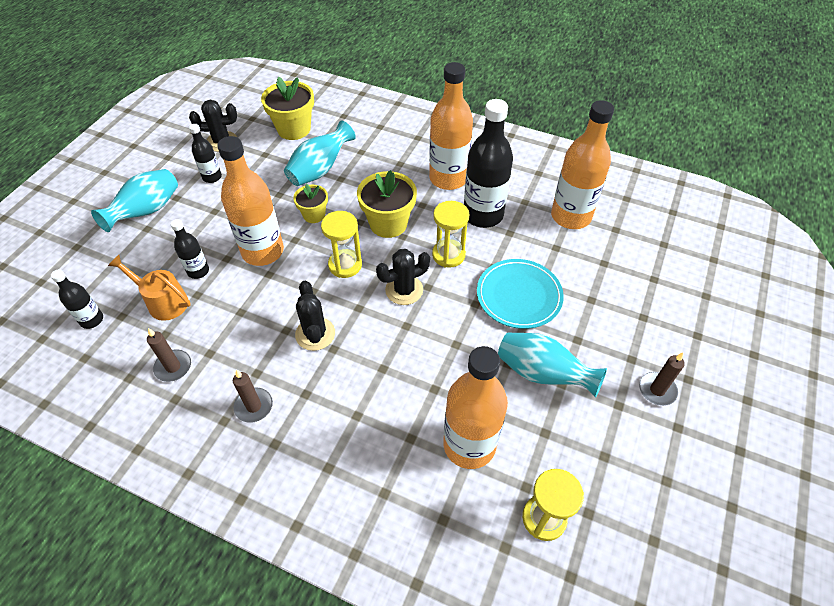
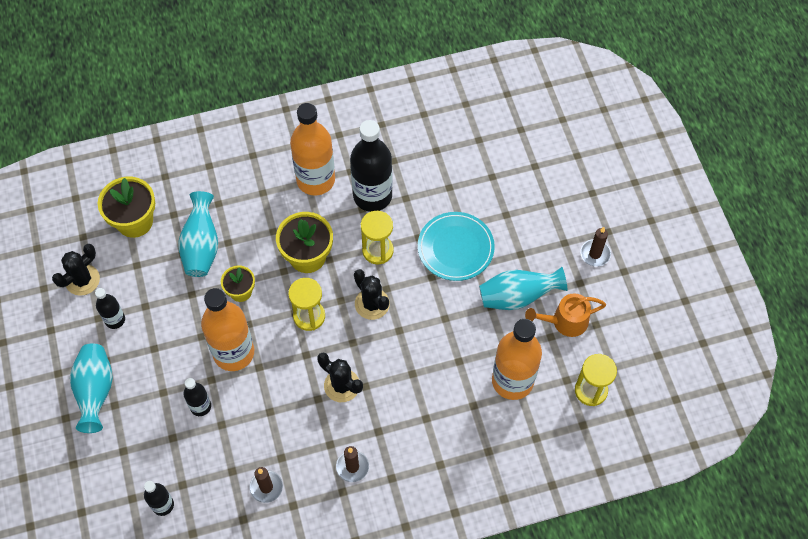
camera: 40 degrees left, 10 degrees up
orange watering can [108,255,191,321] -> orange watering can moved to [525,293,606,337]
black cactus [376,249,430,305] -> black cactus turned 60 degrees counterclockwise [354,269,390,320]
orange bottle [551,100,614,229] -> none

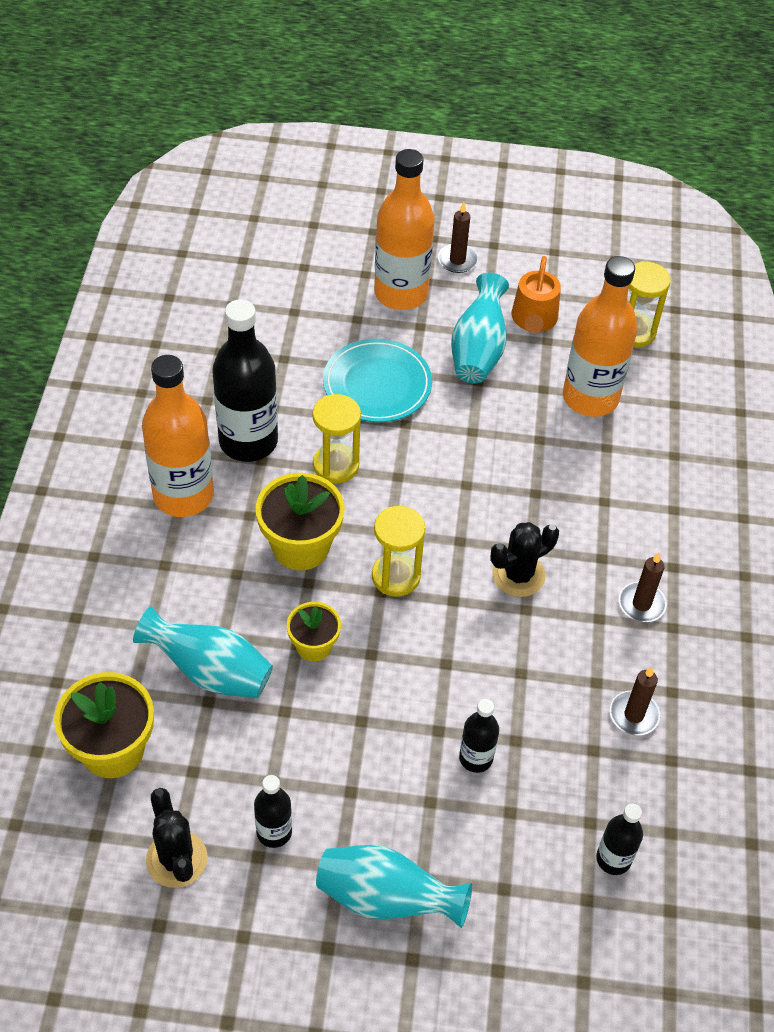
camera: 70 degrees left, 10 degrees down
orange bottle [201,288,254,371] -> orange bottle moved to [374,149,435,310]
black cactus [354,269,390,320] -> none

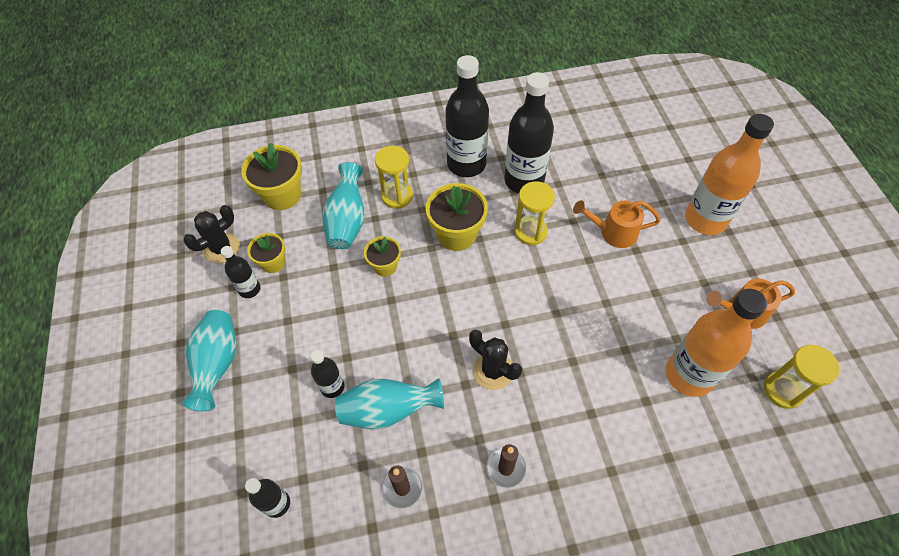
camera: 75 degrees right, 5 degrees up
orange bottle [142,355,214,517] -> black bottle [445,55,489,177]
turquoise plate [323,338,432,422] -> orange watering can [573,200,661,248]
yellow hourglass [372,506,426,597] -> yellow hourglass moved to [375,146,413,209]
brown candle [438,202,478,273] -> none
turquoise vase [451,273,509,383] -> turquoise vase moved to [335,378,444,429]
none -> yellow flower pot [247,233,285,273]

